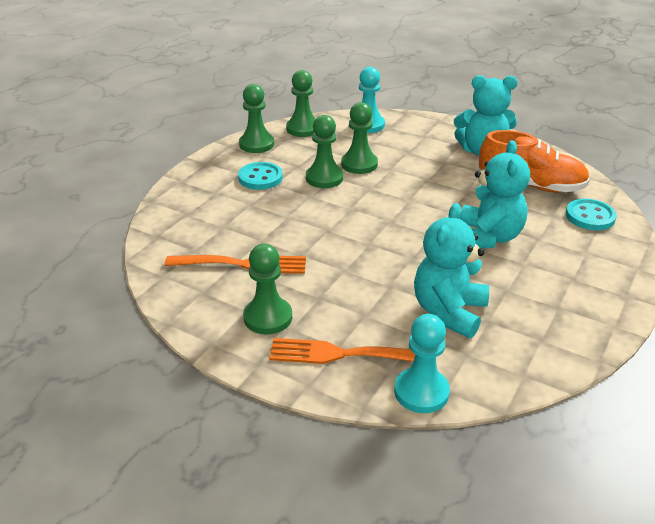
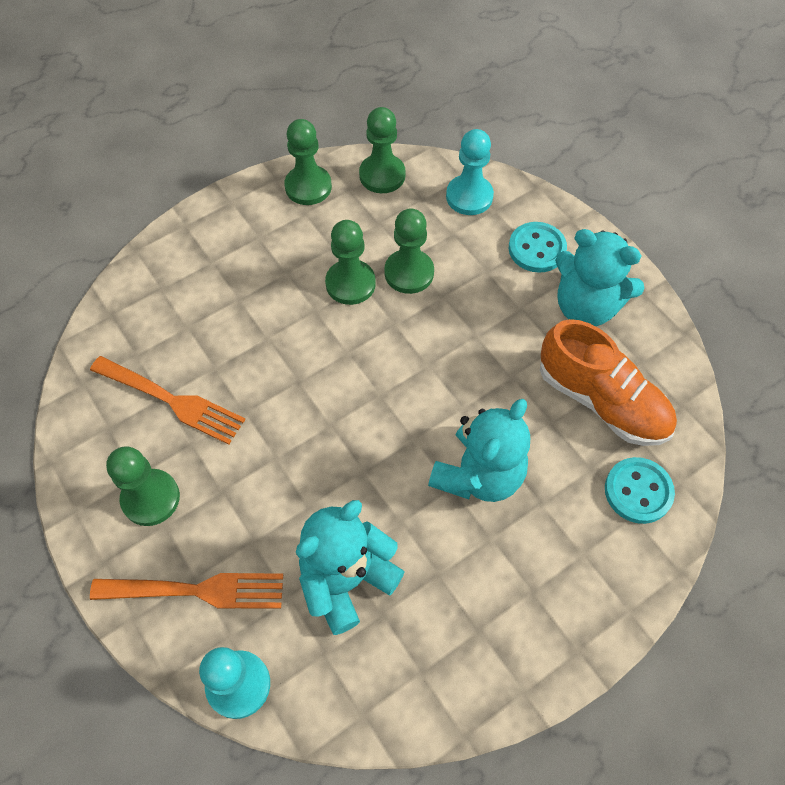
camera: 25 degrees right, 25 degrees up
turquoise button [238,162,283,190] -> turquoise button moved to [509,222,567,273]
orange fork [269,338,415,364] -> orange fork turned 150 degrees clockwise [90,573,283,609]

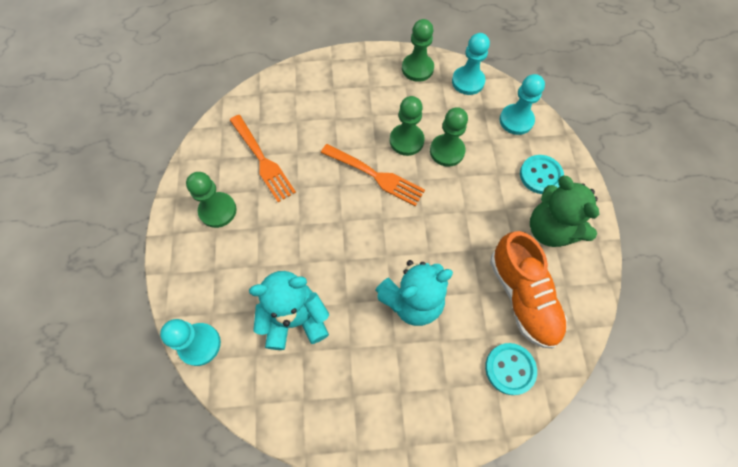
camera: 30 degrees right, 5 degrees up
orange fork [90,573,283,609] -> orange fork moved to [321,144,425,206]
green pawn [359,107,406,193] -> turquoise pawn [452,33,490,95]
turquoise teddy bear [555,229,645,326] -> green teddy bear [530,176,599,247]

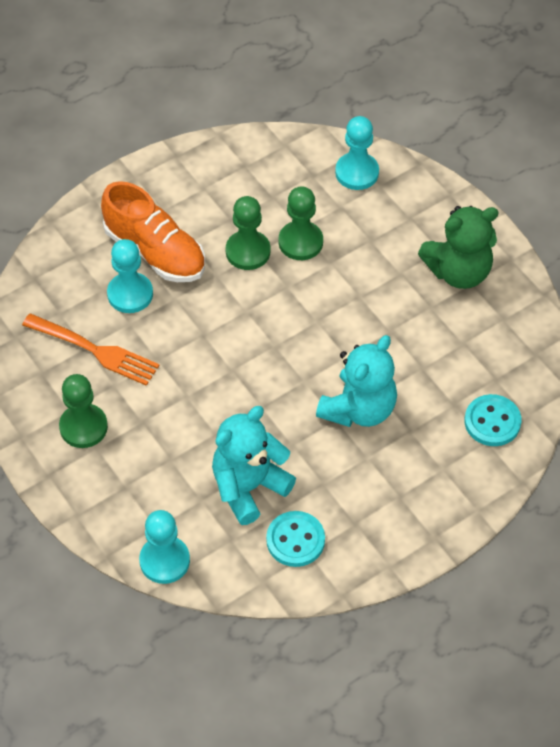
camera: 30 degrees left, 10 degrees down
orange fork [321,144,425,206] -> none
green pawn [402,19,434,82] -> none
turquoise pawn [452,33,490,95] -> turquoise pawn moved to [107,239,153,313]
orange shoe [490,231,567,348] -> orange shoe moved to [101,181,205,282]
turquoise button [520,155,564,194] -> turquoise button moved to [266,511,325,567]
green teddy bear [530,176,599,247] -> green teddy bear turned 45 degrees counterclockwise [418,206,499,289]

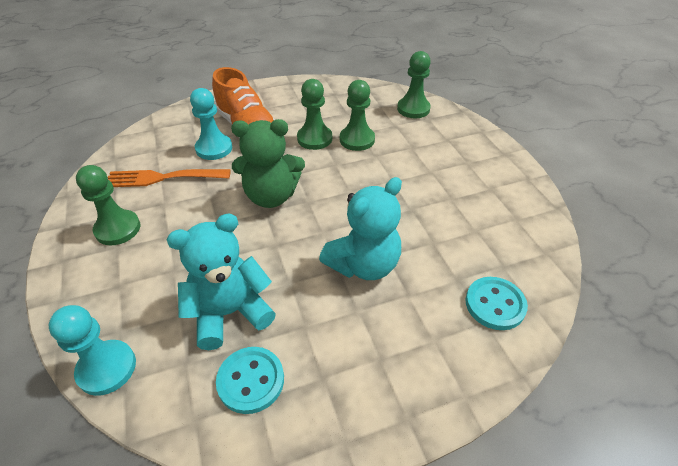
camera: 15 degrees right, 10 degrees down
orange fork [22,313,160,386] -> orange fork turned 135 degrees clockwise [108,169,231,187]
turquoise pawn [335,116,379,190] -> green pawn [397,51,431,118]
green teddy bear [418,206,499,289] -> green teddy bear moved to [231,119,305,208]

